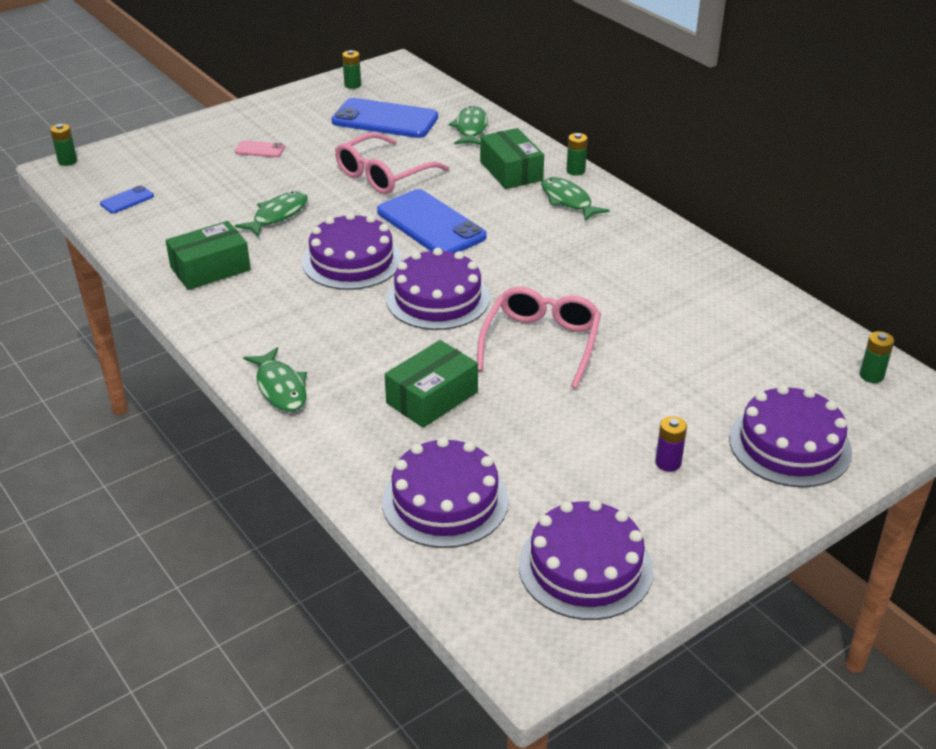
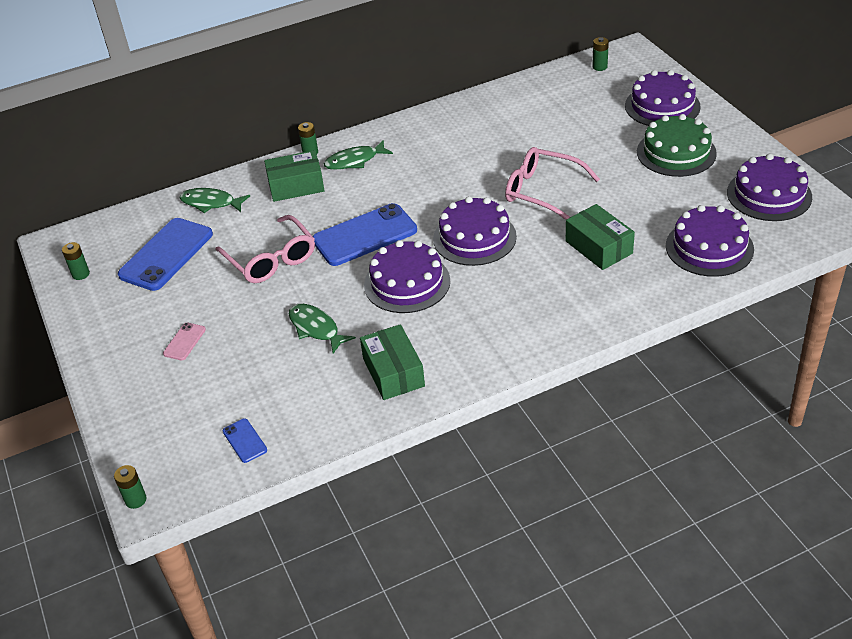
camera: 75 degrees left, 5 degrees up
green fish [243,347,307,412] -> none
purple battery [655,416,687,472] -> green cake [637,114,717,177]

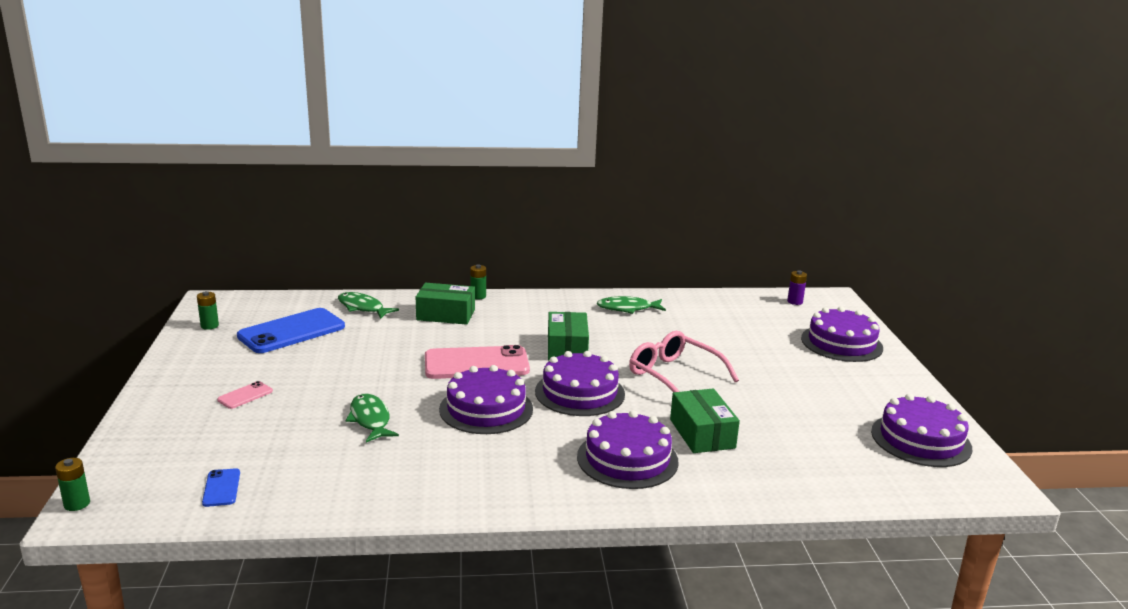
camera: 15 degrees right, 20 degrees down
pink glasses [216,215,315,283] -> none
blue phone [313,203,417,266] -> pink phone [425,345,530,379]
green fish [324,140,393,170] -> green fish moved to [597,296,666,314]
green box [360,324,425,400] -> green box moved to [548,312,589,360]
green battery [592,37,609,71] -> purple battery [787,270,807,305]
green cake [637,114,717,177] -> none
purple cake [666,205,754,277] -> purple cake moved to [577,410,679,489]

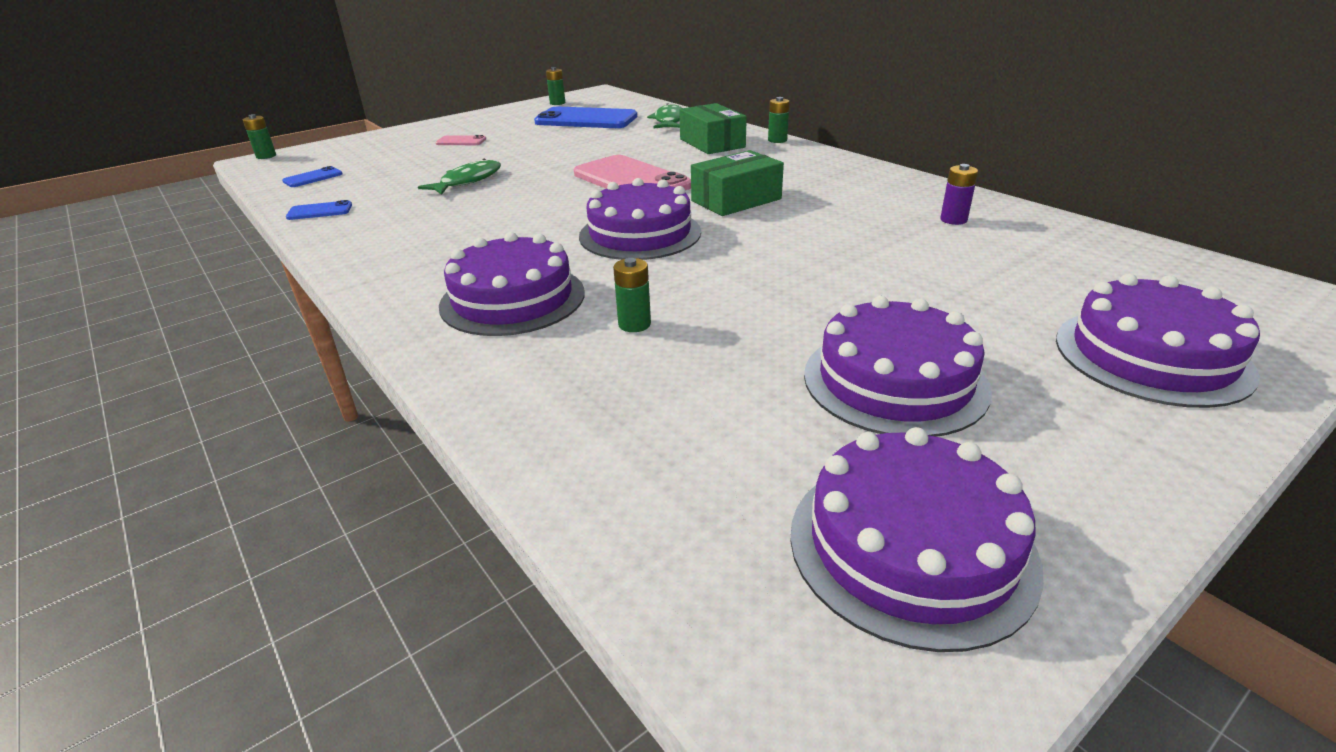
camera: 60 degrees right, 10 degrees up
purple cake [439,365,533,434] -> purple cake moved to [804,296,992,437]
green fish [597,296,666,314] -> none
pink glasses [629,331,739,392] -> none
green box [670,389,740,453] -> green battery [613,258,651,332]
purple battery [787,270,807,305] -> purple battery moved to [940,164,978,225]
none -> blue phone [286,200,352,220]

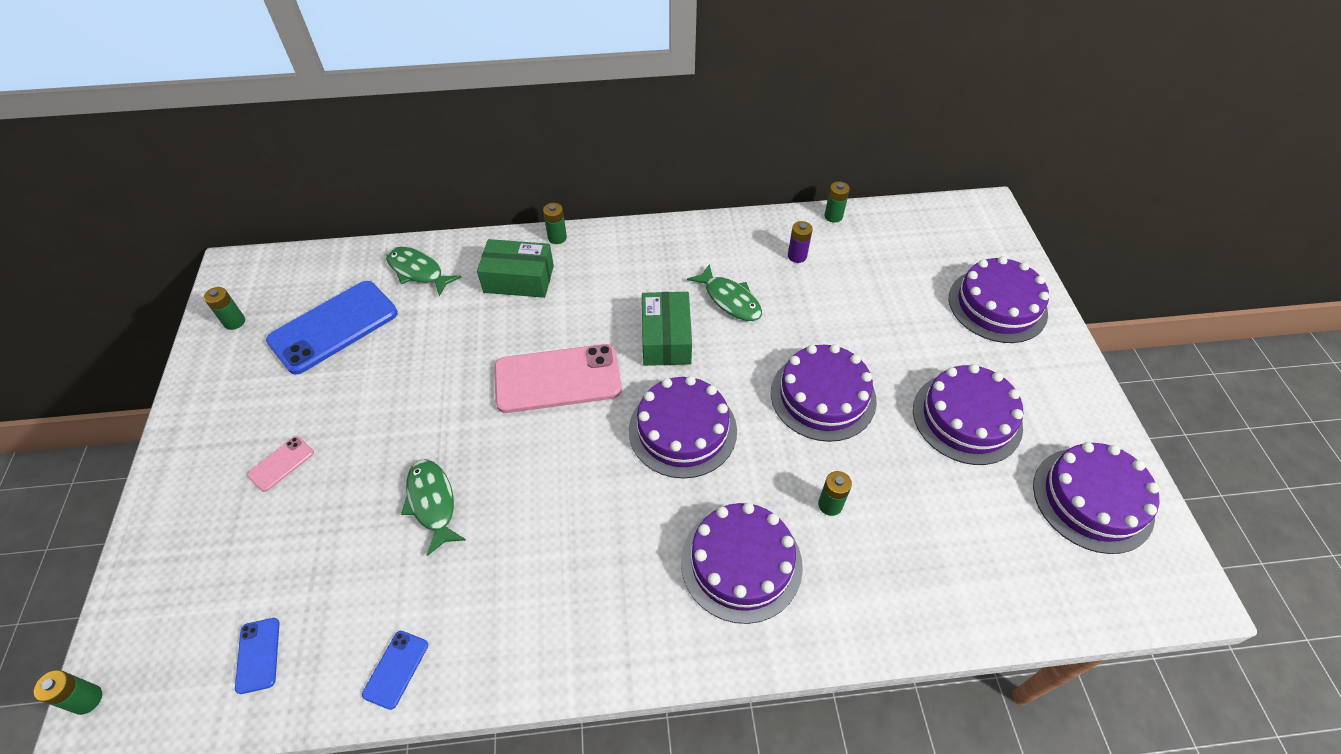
camera: 60 degrees left, 20 degrees up
none -> green fish [687,264,762,321]
none -> purple cake [771,344,877,442]
none -> green battery [824,181,850,223]

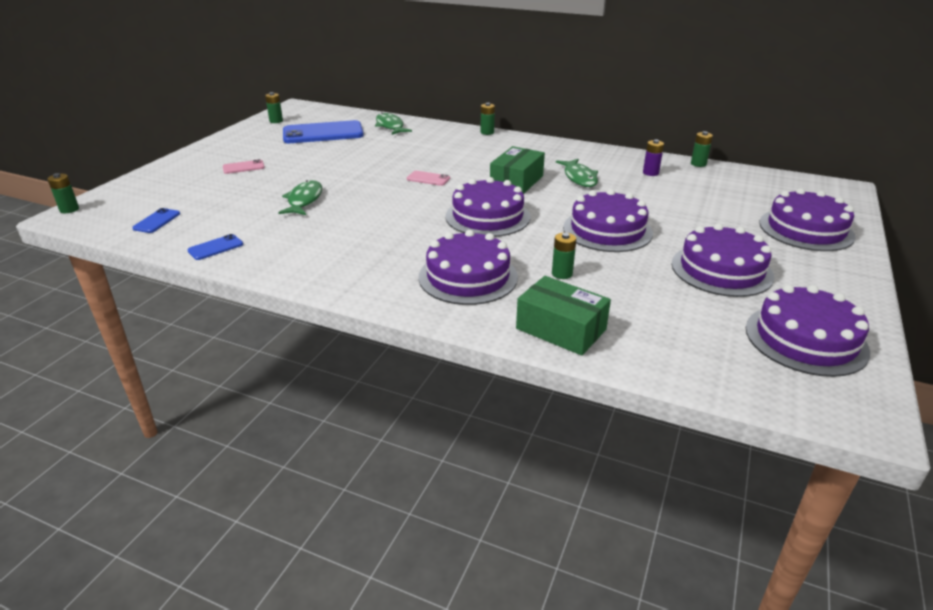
camera: 30 degrees right, 20 degrees down
green box [477,239,554,298] -> green box moved to [516,276,611,356]
pink phone [494,344,622,413] -> pink phone [407,171,450,186], size x0.45

